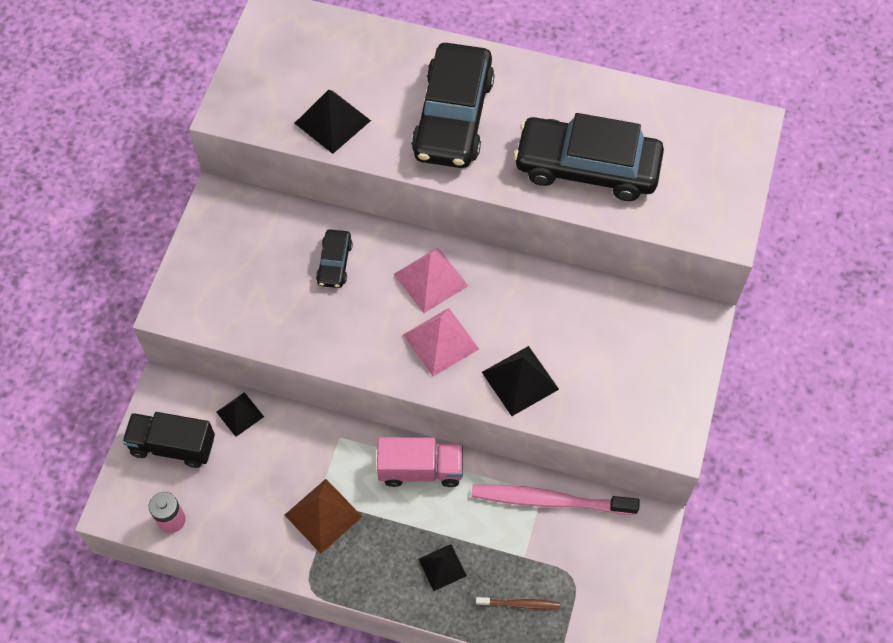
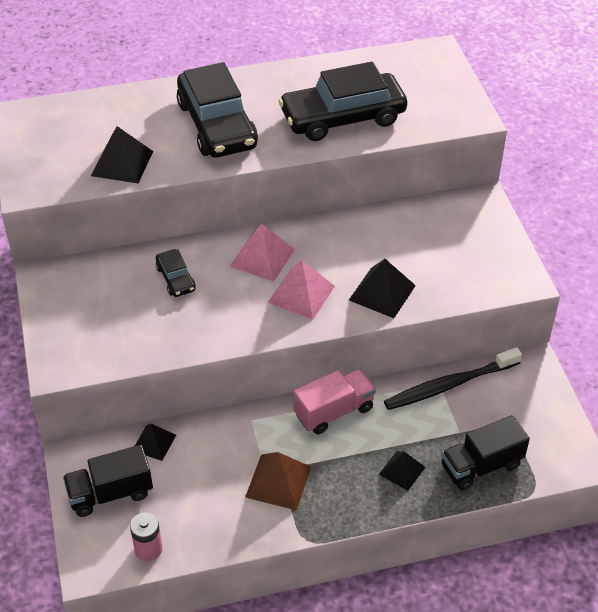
camera: 30 degrees left, 15 degrees down
pink toothbrush [471,485,640,515] -> black toothbrush [384,347,522,410]
brown toothbrush [476,597,560,609] -> black truck [441,415,530,491]

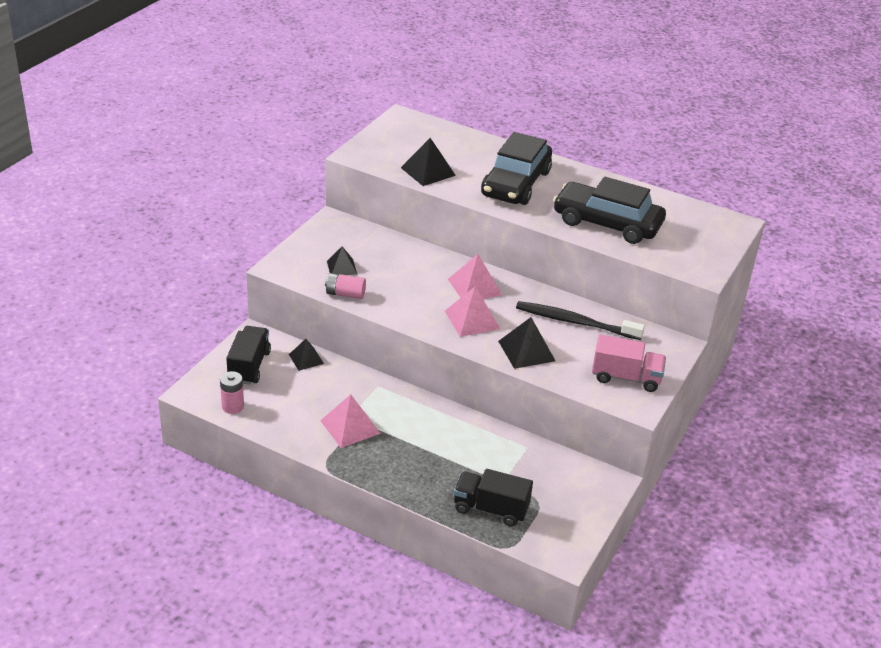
camera: 40 degrees right, 10 degrees down
black truck [63,445,153,517] -> black truck turned 75 degrees clockwise [226,326,271,385]
black car [156,249,196,297] -> none
brown pyramid [245,452,311,510] -> pink pyramid [320,394,381,448]
pink truck [293,369,376,434] -> pink truck moved to [592,334,666,392]
black pyramid [379,451,426,491] -> black pyramid moved to [327,247,357,275]
black toothbrush [384,347,522,410] -> black toothbrush moved to [516,301,645,340]
none -> pink battery [325,273,366,299]

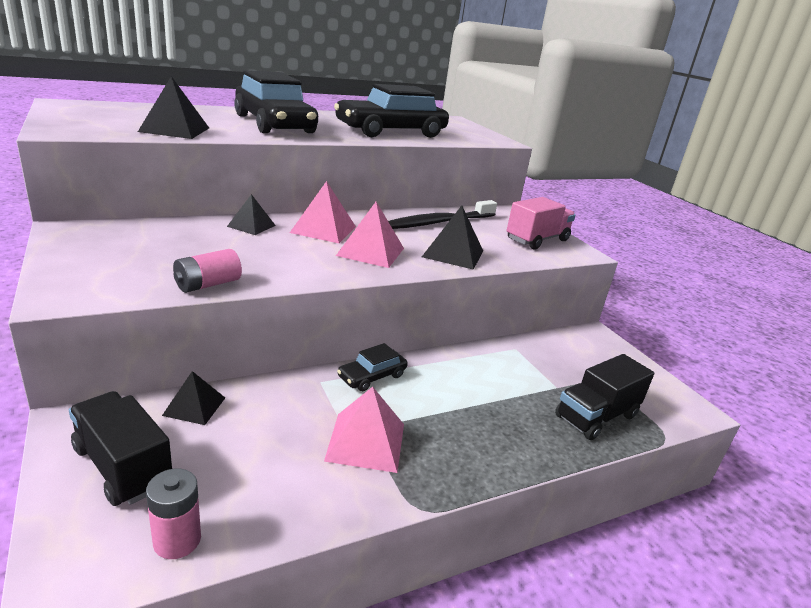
camera: 55 degrees left, 10 degrees down
black pyramid [327,247,357,275] -> black pyramid moved to [227,194,276,235]
none -> black car [337,343,408,391]

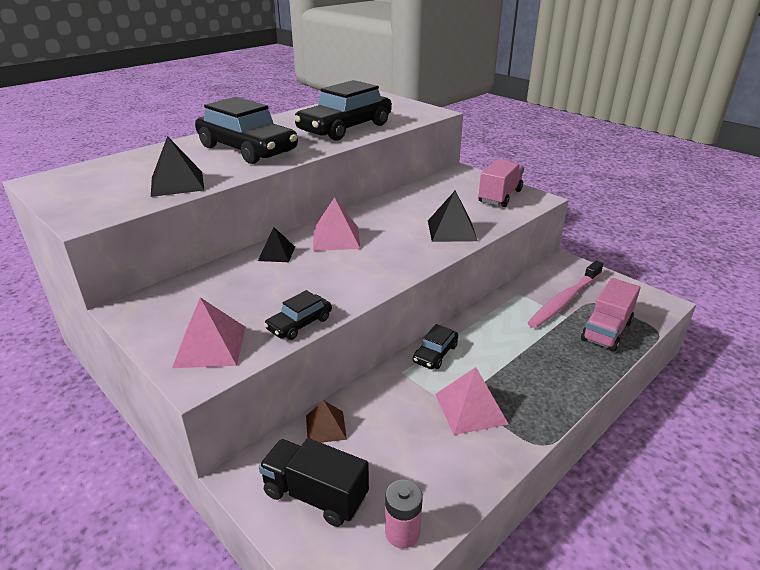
camera: 15 degrees left, 5 degrees up
black pyramid [162,371,225,425] -> brown pyramid [306,401,347,443]
pink battery [173,249,242,293] -> black car [264,290,332,340]
pink pyramid [336,202,404,268] -> pink pyramid moved to [172,297,246,368]
black toothbrush [388,200,497,229] -> none
black truck [555,354,654,440] -> pink truck [581,278,640,351]
none -> pink toothbrush [527,261,603,328]

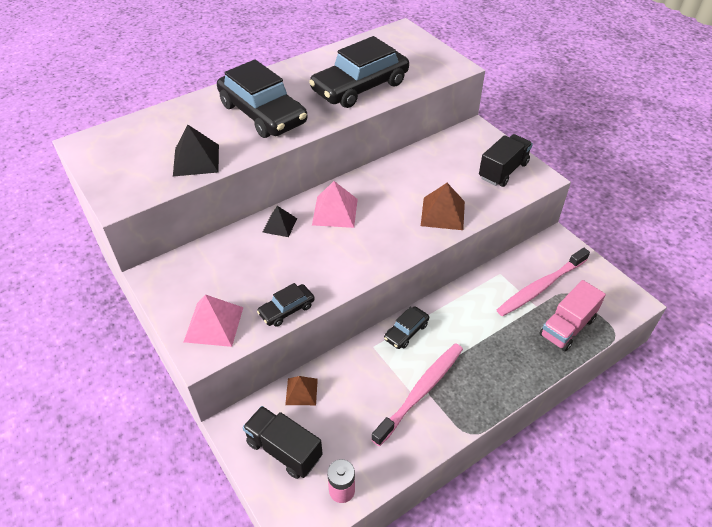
camera: 10 degrees right, 15 degrees up
black pyramid [428,191,478,242] -> brown pyramid [421,183,465,230]
pink pyramid [435,367,509,435] -> pink toothbrush [371,343,463,446]
pink truck [478,159,524,207] -> black truck [479,134,533,187]

